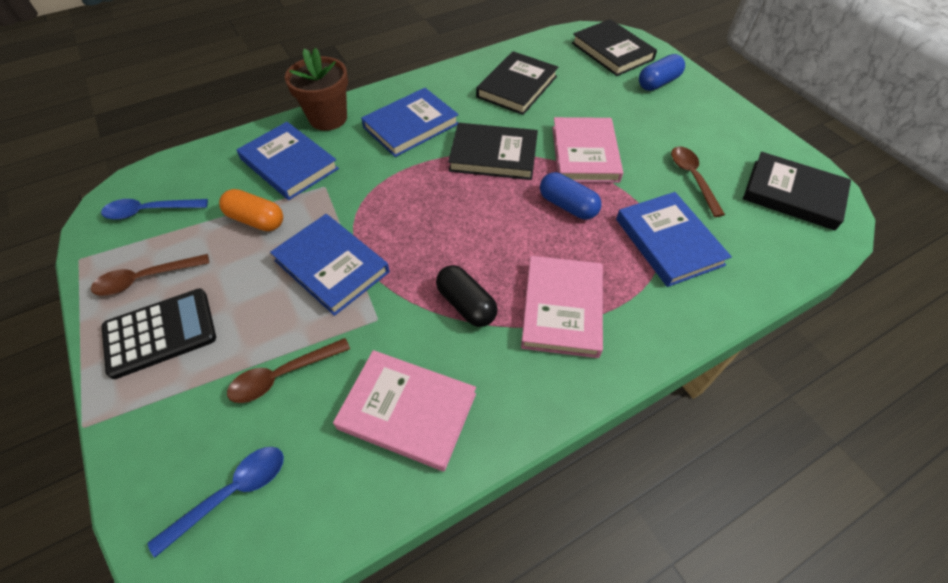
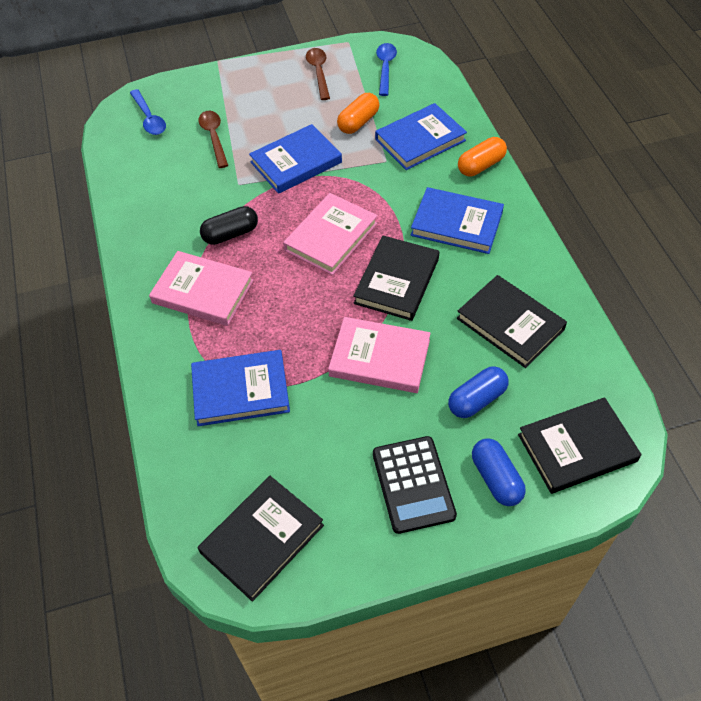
camera: 105 degrees right, 0 degrees up
black calculator [102,288,216,379] -> black calculator moved to [373,436,457,534]
brown flower pot [285,48,348,131] -> orange capsule [458,137,507,177]
pink book [333,350,476,471] -> pink book moved to [283,193,378,275]
blue book [361,88,459,157] -> blue book turned 45 degrees counterclockwise [411,187,504,254]
blue capsule [540,172,602,219] -> blue capsule moved to [448,366,509,418]
brown spoon [671,147,725,217] -> none

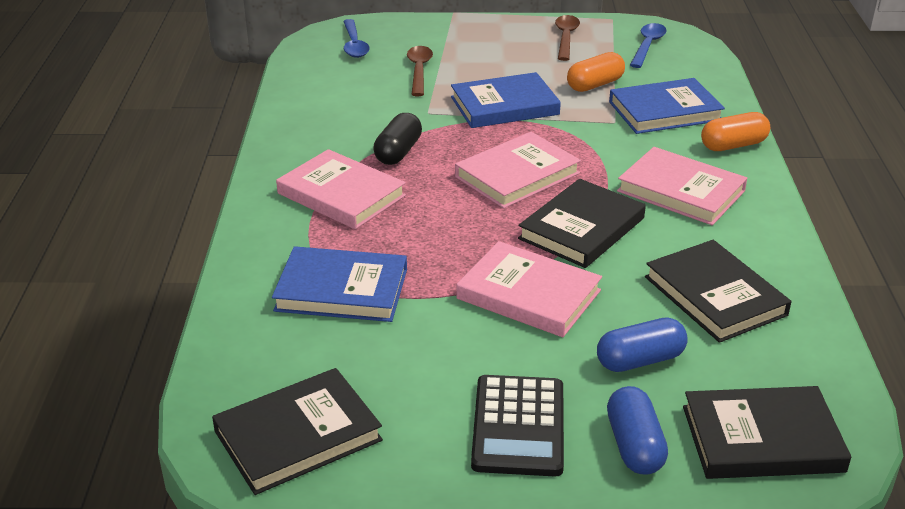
camera: 15 degrees right, 20 degrees down
black capsule [200,206,258,245] -> black capsule turned 60 degrees counterclockwise [373,113,422,165]
blue book [411,187,504,254] -> pink book [617,147,747,225]

